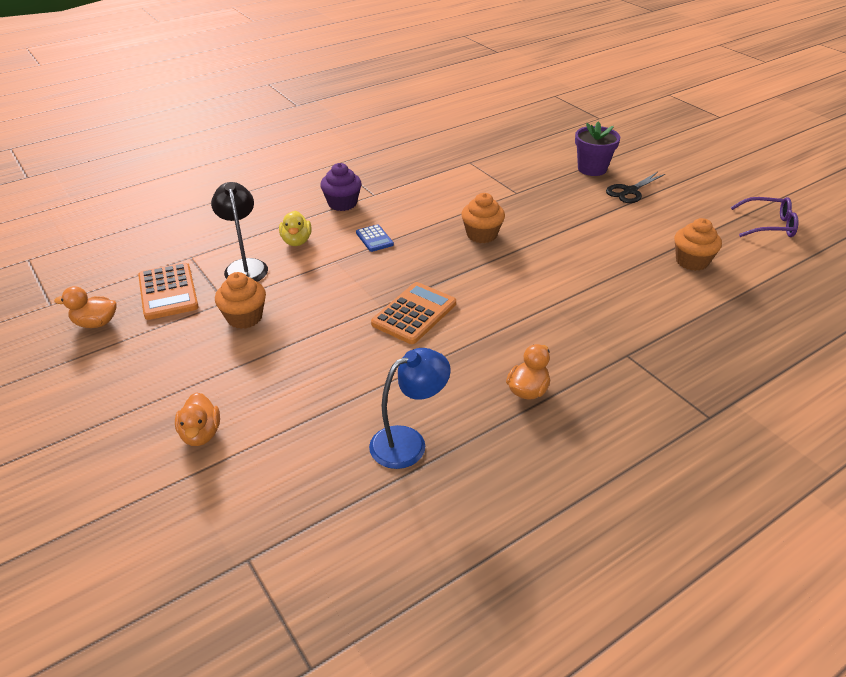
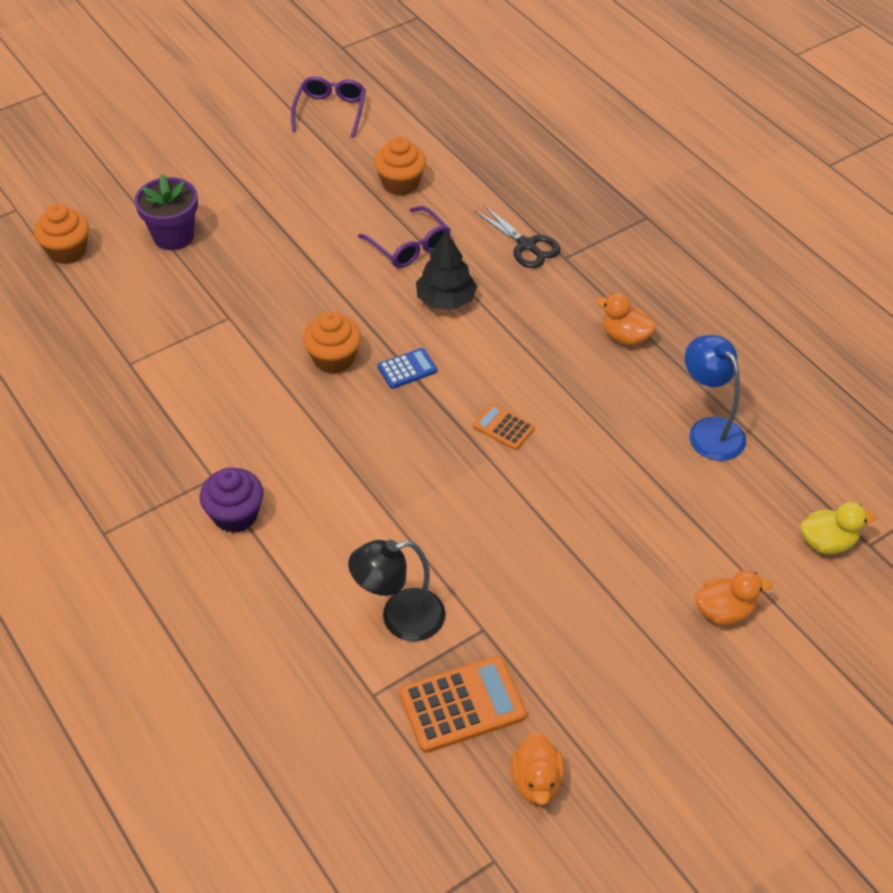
camera: 90 degrees left, 10 degrees up
orange cupcake [215,272,266,329] -> orange cupcake moved to [34,204,89,264]
yellow duck [279,211,312,246] -> yellow duck moved to [801,502,876,555]
blue calculator [356,224,394,252] -> blue calculator moved to [378,348,437,389]
orange calculator [371,282,456,344] -> orange calculator [473,403,535,450], size x0.56
black scissors [606,172,665,203] -> black scissors moved to [475,205,560,268]
none -> purple glasses [358,206,451,268]
none -> black tree [416,231,477,310]

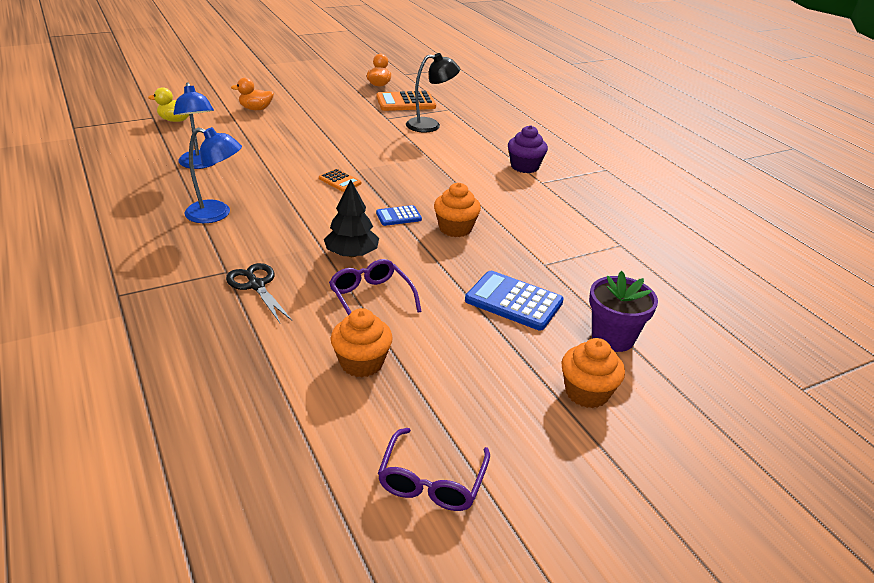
camera: 175 degrees left, 15 degrees down
orange cupcake [34,204,89,264] -> orange cupcake moved to [561,338,625,408]
orange duck [596,293,656,345] -> blue lamp [184,127,242,223]
none -> blue calculator [465,271,564,330]

